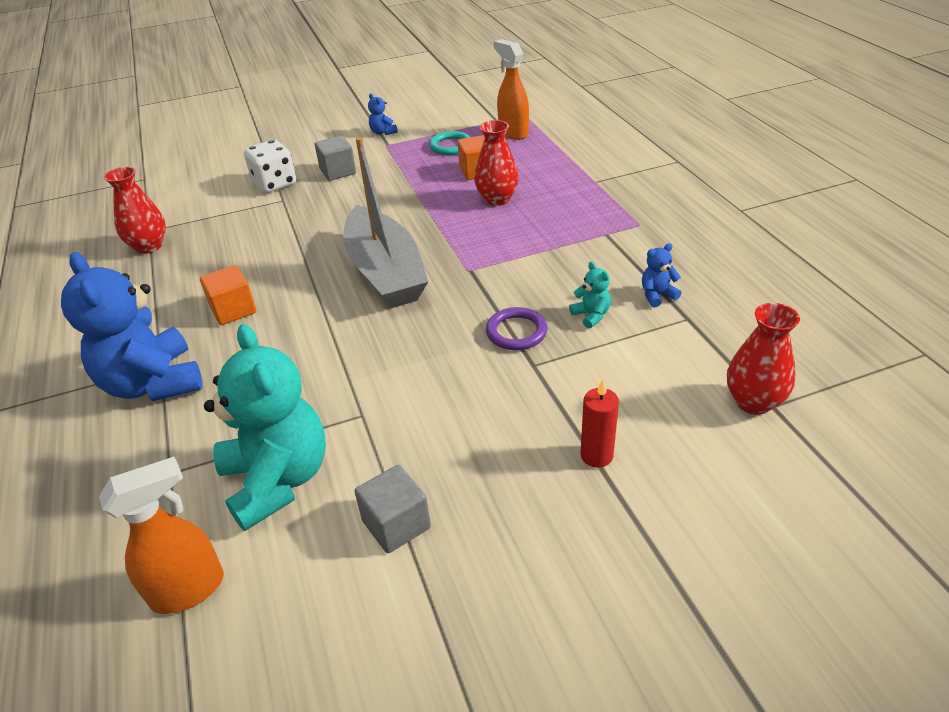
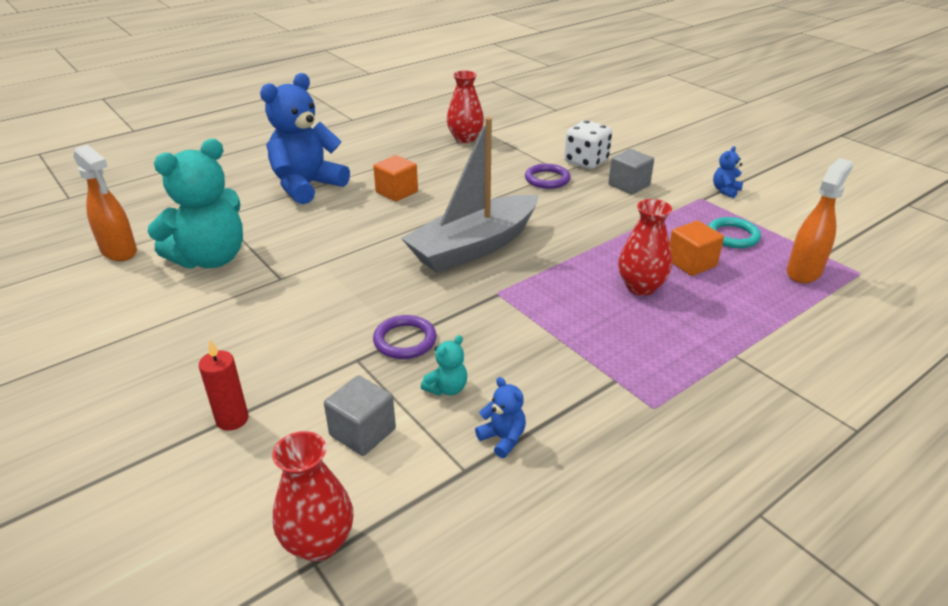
camera: 70 degrees right, 5 degrees down
grey cube [354,465,431,553] -> grey cube moved to [324,375,396,456]
none -> purple ring [525,164,571,189]

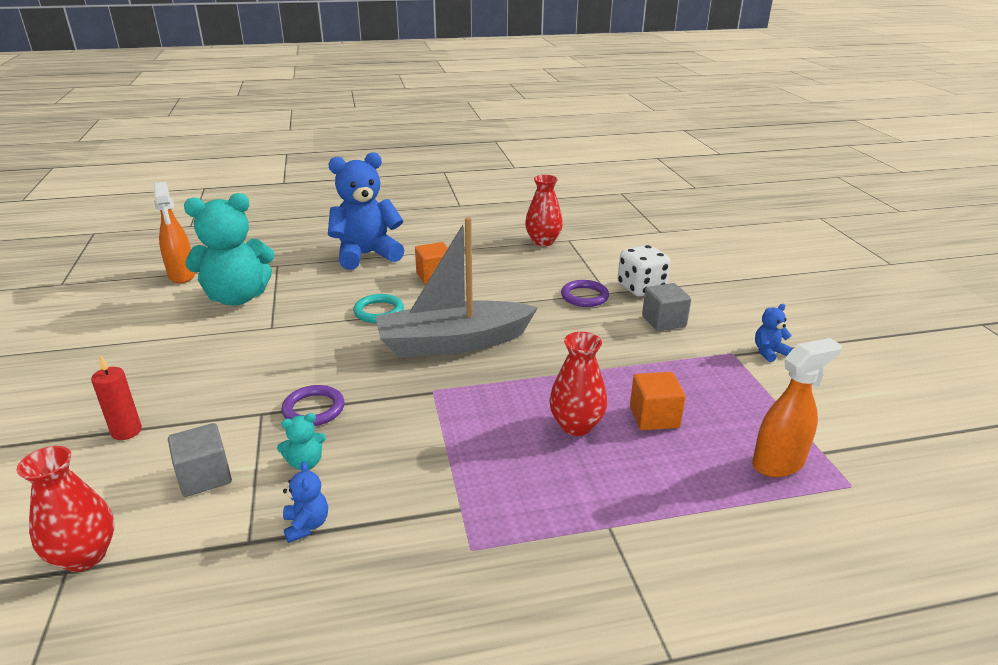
camera: 25 degrees right, 5 degrees down
turquoise ring [708,217,761,248] -> turquoise ring moved to [353,294,404,323]

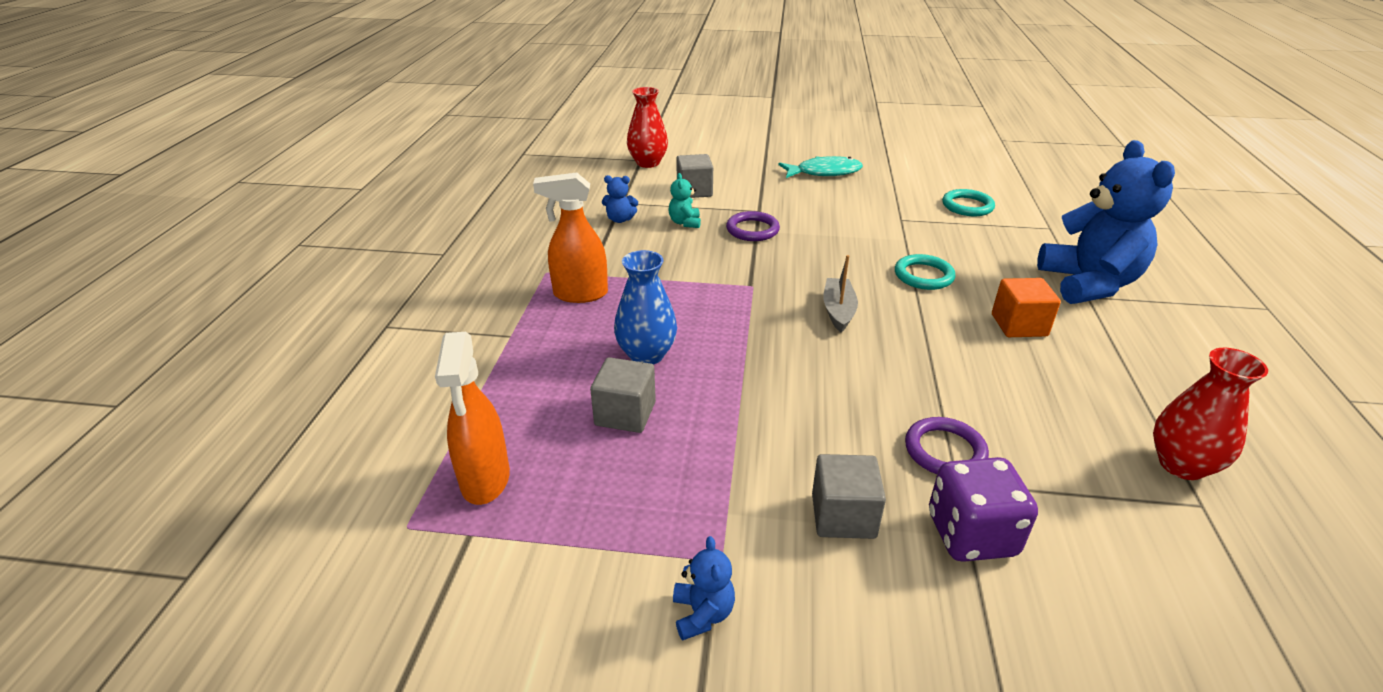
camera: 110 degrees right, 5 degrees up
red candle [91,354,142,440] -> none
orange spray bottle [154,182,196,283] -> orange spray bottle moved to [533,173,608,303]
turquoise teddy bear [184,193,274,306] -> turquoise ring [942,189,995,216]
grey boat [375,217,538,358] -> grey boat [823,255,858,333], size x0.44
red vase [549,332,607,436] -> blue vase [614,250,677,365]
white dice [618,245,670,297] -> purple dice [929,457,1038,562]
orange cube [630,372,686,430] -> grey cube [590,357,656,433]
none -> turquoise fish [778,156,863,178]

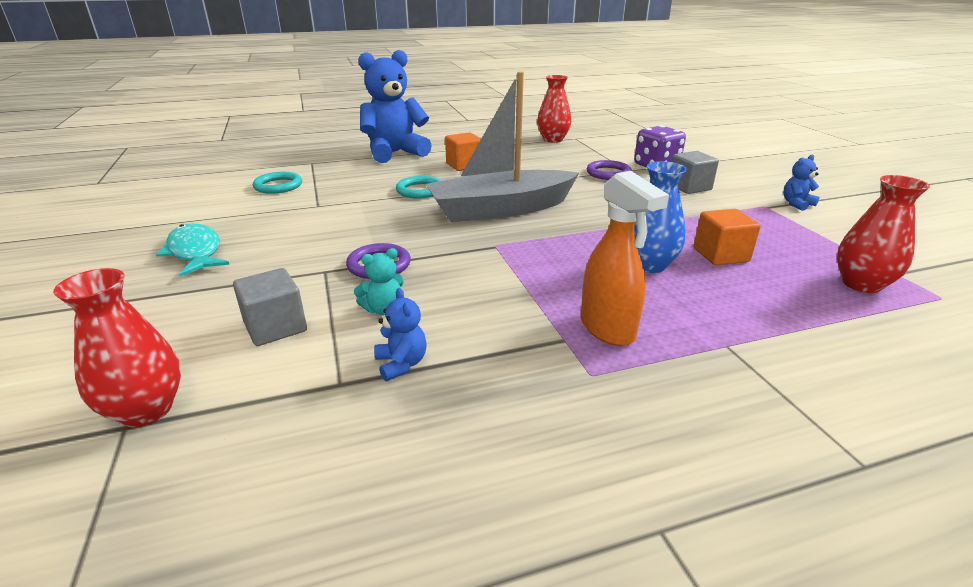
camera: 115 degrees left, 5 degrees down
orange spray bottle [435,332,510,505] -> red vase [837,175,930,293]
grey cube [590,357,656,433] -> orange cube [693,209,761,265]
grey boat [823,255,858,333] -> grey boat [425,72,579,223], size x2.28

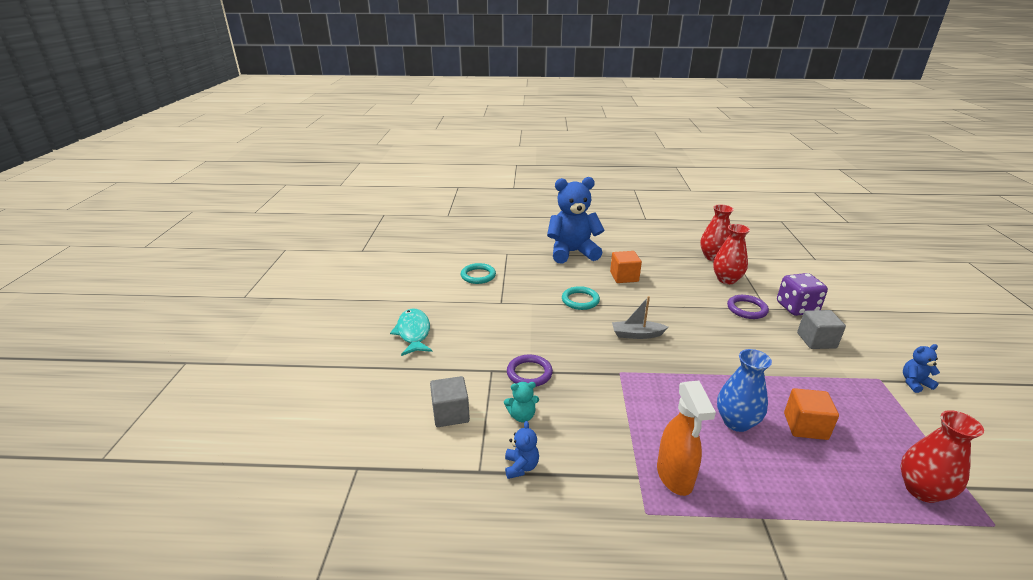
camera: 20 degrees right, 0 degrees up
red vase [53,268,181,427] -> red vase moved to [713,224,750,284]
grey boat [425,72,579,223] -> grey boat [612,296,668,339], size x0.44

